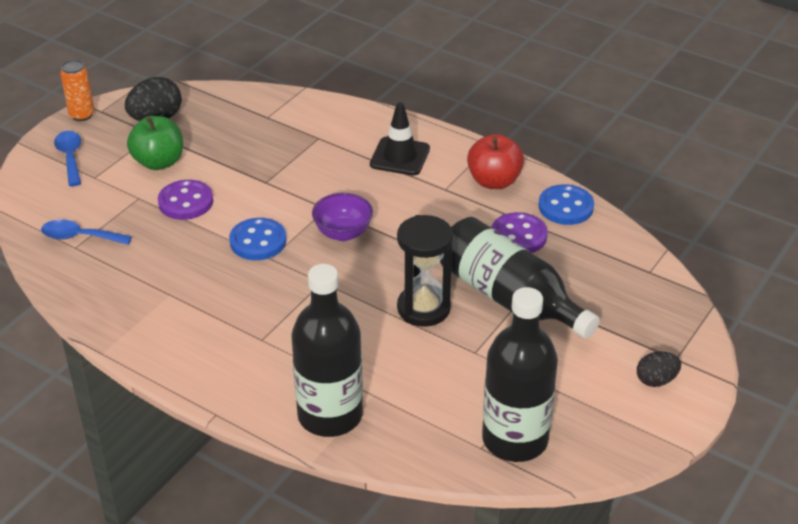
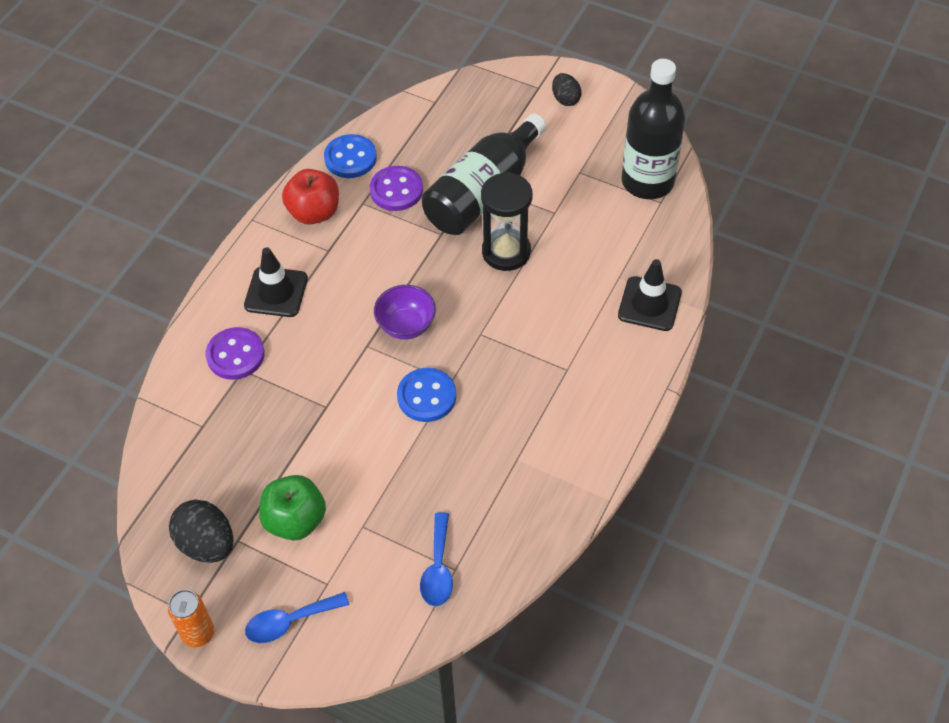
camera: 95 degrees left, 15 degrees up
purple button [158,180,213,220] -> purple button moved to [206,327,265,380]
black bottle [291,264,363,437] -> black traffic cone [618,259,682,331]

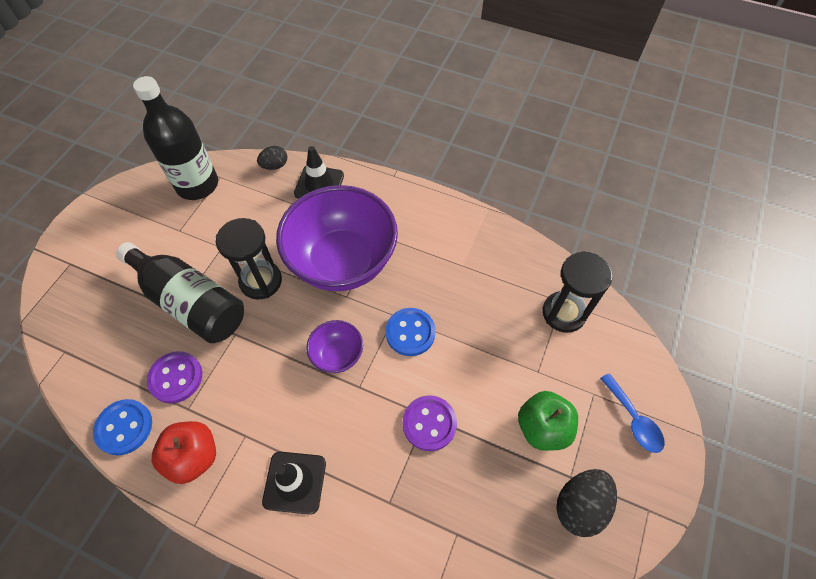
camera: 95 degrees left, 5 degrees up
orange can [168,589,214,647] -> none
purple button [206,327,265,380] -> purple button moved to [403,395,457,451]
blue spoon [420,512,453,606] -> black hourglass [543,251,612,333]
black egg [552,73,581,106] -> black egg moved to [257,146,287,170]
none -> purple bowl [276,185,398,291]

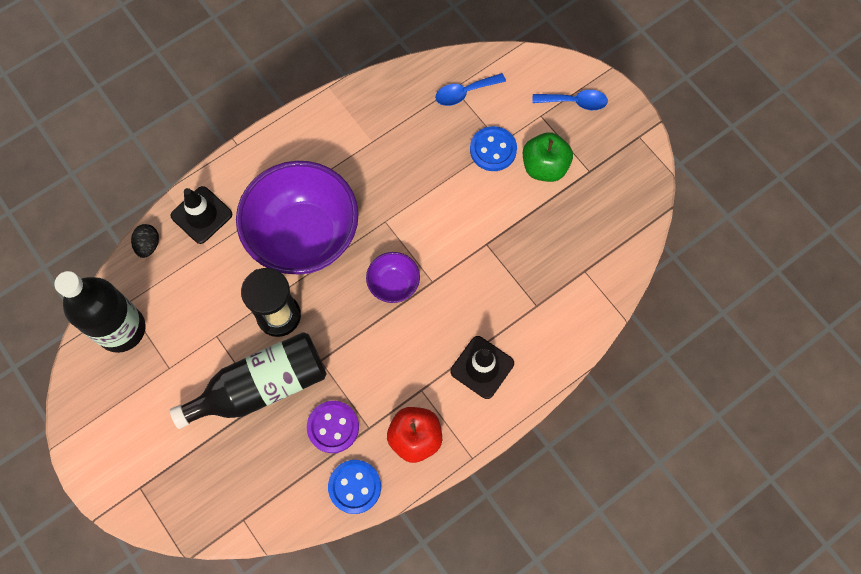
camera: 60 degrees left, 10 degrees up
blue button [385,308,436,356] -> blue button moved to [470,126,517,171]
purple button [403,395,457,451] -> none
black hourglass [543,251,612,333] -> blue spoon [435,73,506,106]
black egg [556,469,617,537] -> none

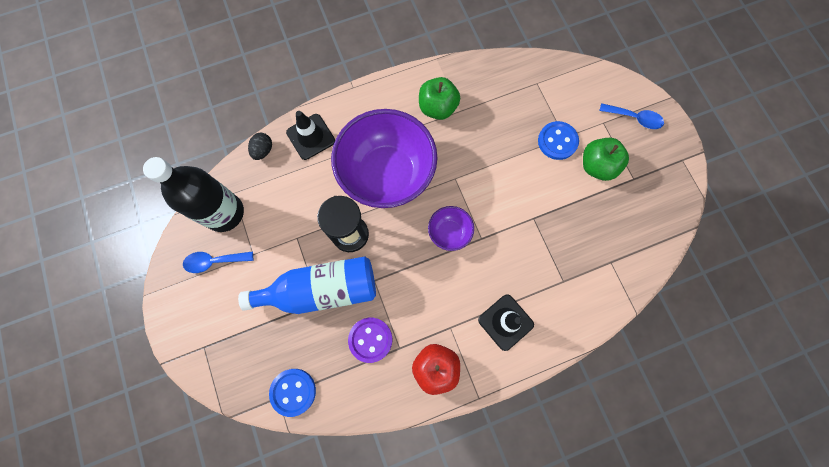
camera: 15 degrees right, 5 degrees up
black bottle [170,332,327,429] -> blue bottle [238,256,376,314]
blue button [328,460,381,514] -> blue button moved to [269,369,316,417]
blue spoon [435,73,506,106] -> blue spoon moved to [183,251,253,273]
none -> green apple [419,77,460,120]

